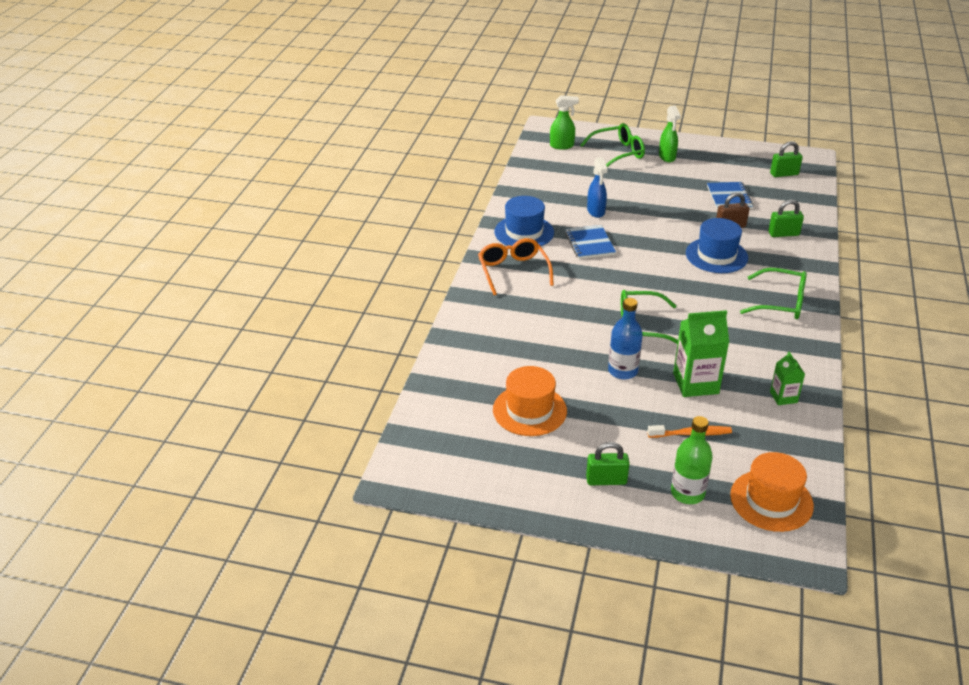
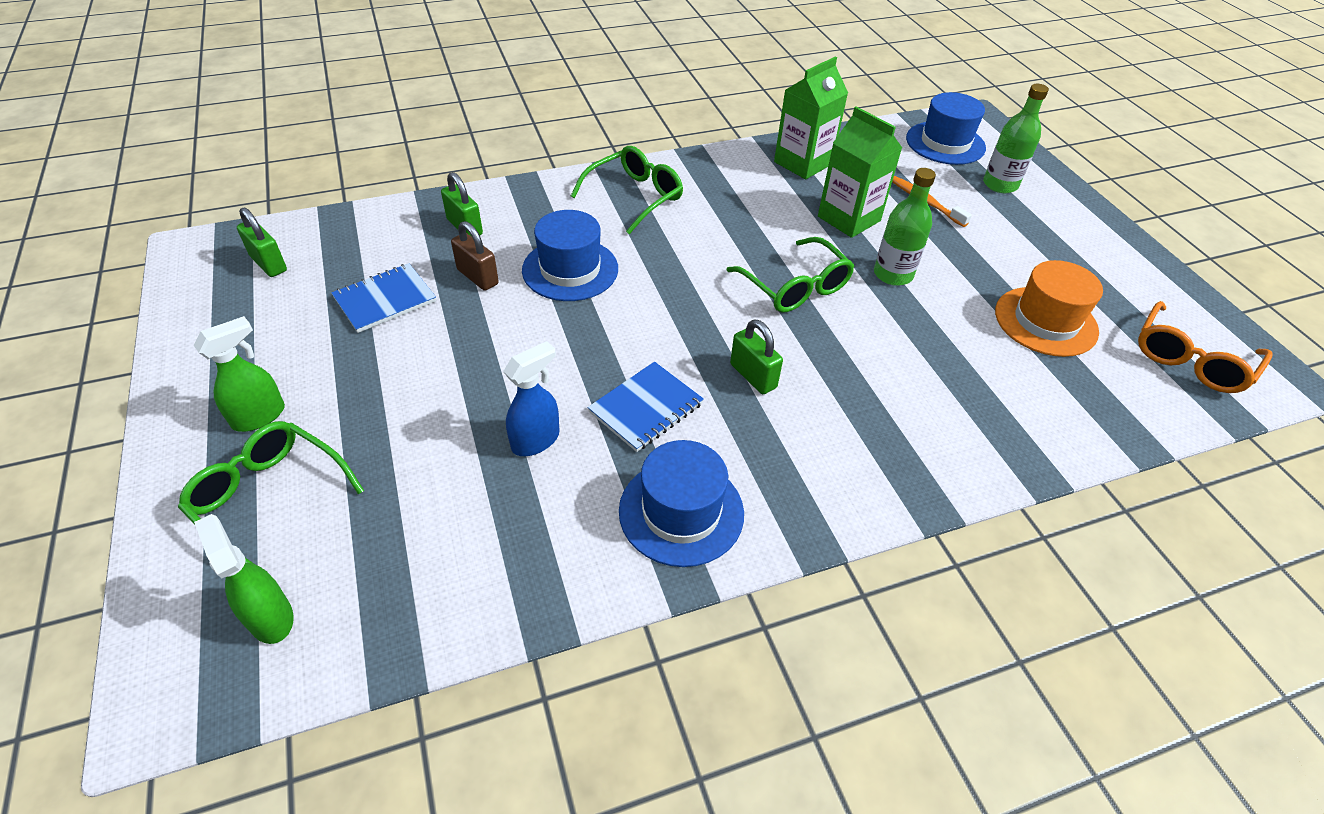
camera: 125 degrees left, 10 degrees up
orange glasses [478,238,554,295] -> orange glasses moved to [1138,301,1273,393]
green padlock [586,442,630,485] -> green padlock moved to [730,319,783,394]
blue bottle [608,298,643,379] -> green bottle [874,168,936,286]
orange hat [730,452,814,532] -> blue hat [906,92,986,165]
green glasses [740,268,807,319] -> green glasses turned 60 degrees clockwise [571,146,683,234]
green carton [770,351,805,405] -> green carton [774,57,848,179], size x1.78

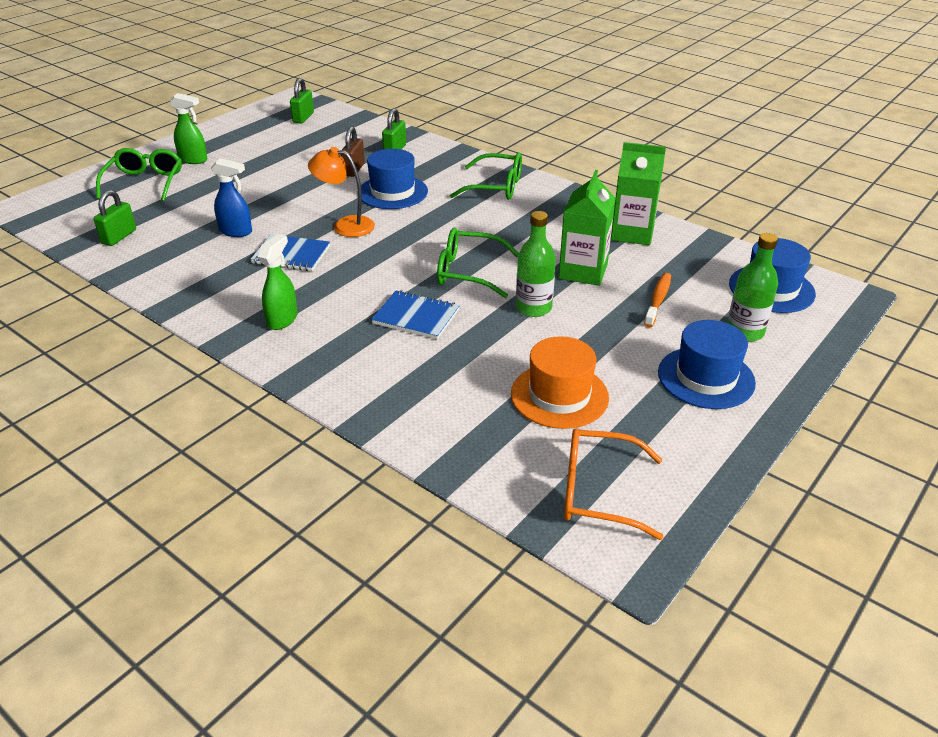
camera: 60 degrees right, 10 degrees down
green spray bottle [194,514,294,644] -> green spray bottle moved to [258,234,298,330]
blue notebook [331,263,436,333] -> blue notebook moved to [371,290,460,339]
blue hat [619,440,744,567] -> blue hat moved to [658,320,756,409]
green glasses [727,237,854,312] -> green glasses turned 75 degrees clockwise [437,228,519,298]
green padlock [730,319,783,394] -> green padlock moved to [94,190,136,246]
none -> orange lamp [308,147,375,237]

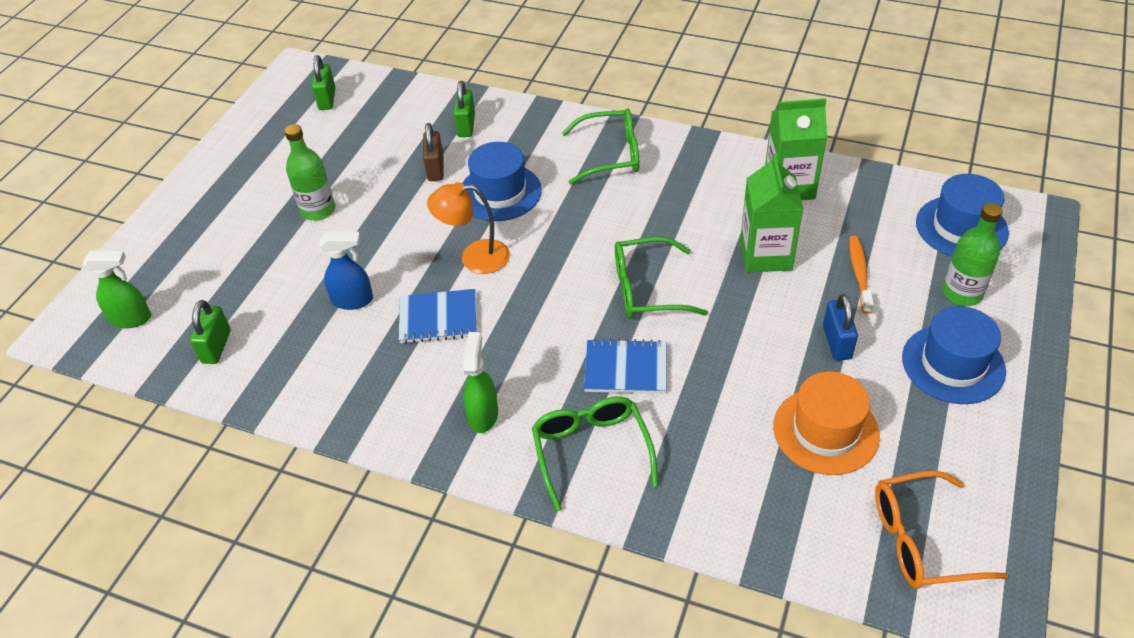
camera: 15 degrees left, 10 degrees up
green glasses [96,148,182,201] -> green glasses moved to [532,396,658,511]
green spray bottle [170,93,207,164] -> green spray bottle moved to [82,251,151,328]
green bottle [516,211,556,317] -> green bottle moved to [285,124,335,221]
none -> blue padlock [823,294,858,361]

